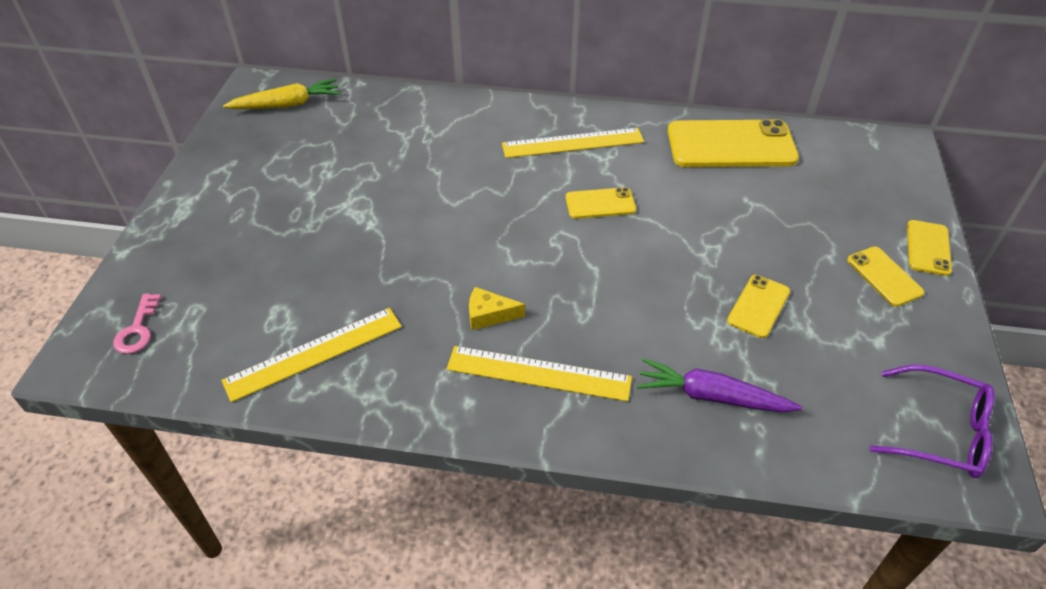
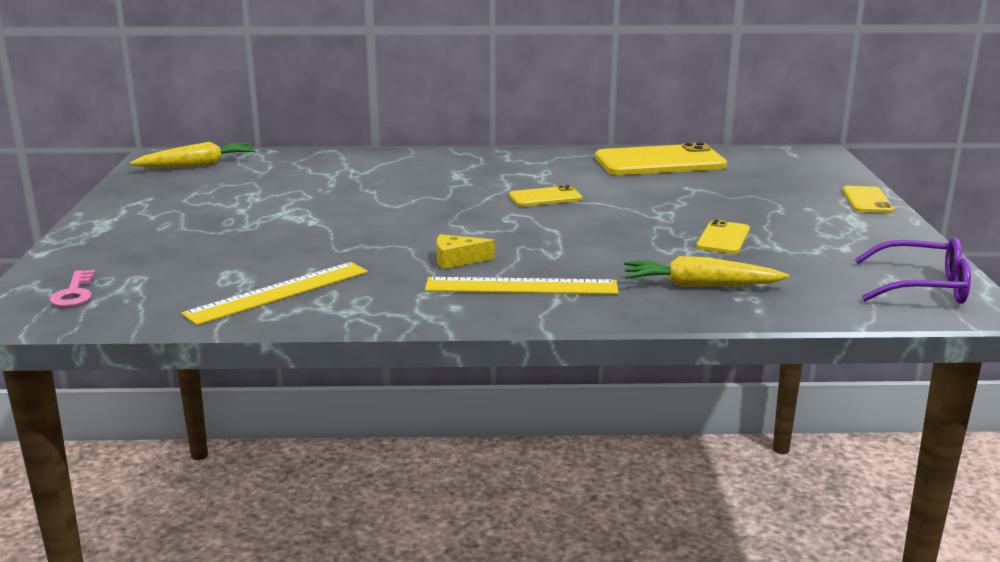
camera: 10 degrees left, 25 degrees down
yellow ruler [502,128,644,158] -> none
purple carrot [637,358,802,413] -> yellow carrot [624,256,789,287]
yellow phone [847,247,924,307] -> none

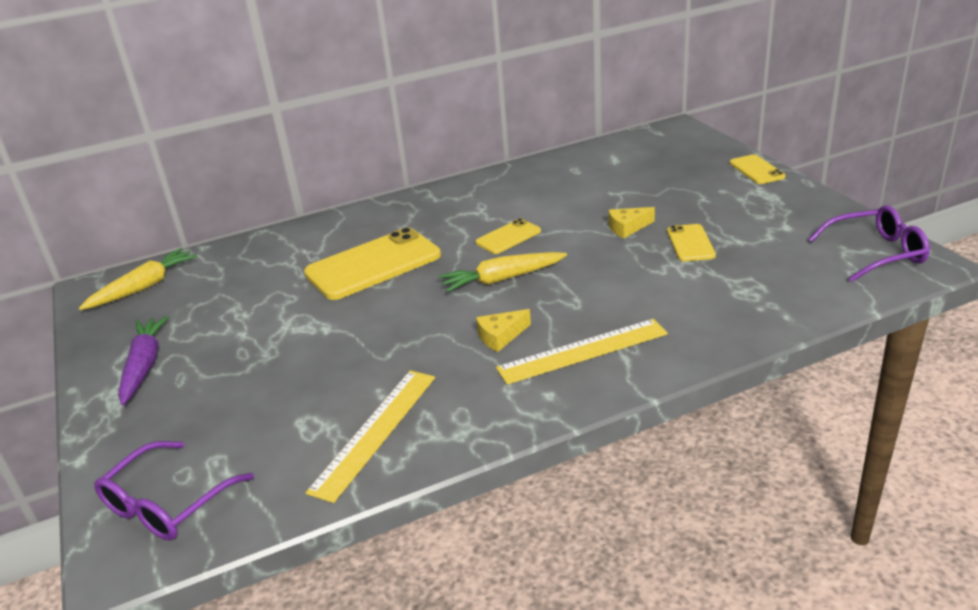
camera: 20 degrees left, 10 degrees up
pink key [49,270,95,307] -> purple glasses [94,441,254,541]
yellow phone [595,142,727,175] -> yellow phone moved to [304,227,441,300]
yellow carrot [624,256,789,287] -> yellow carrot moved to [439,252,567,292]
none -> purple carrot [118,316,169,406]
none -> yellow cheese [608,207,655,238]

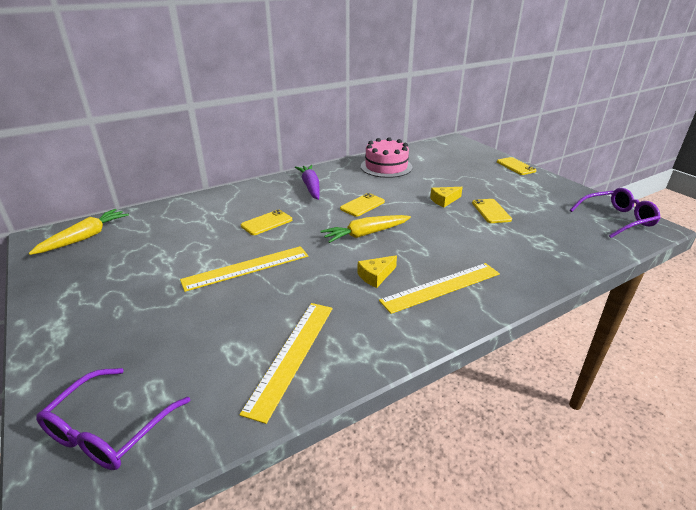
camera: 10 degrees left, 0 degrees up
purple carrot [118,316,169,406] -> purple carrot moved to [295,165,320,200]
yellow phone [304,227,441,300] -> yellow phone [241,209,292,235], size x0.51
none -> yellow ruler [180,246,308,292]
none -> pink cake [361,137,413,178]

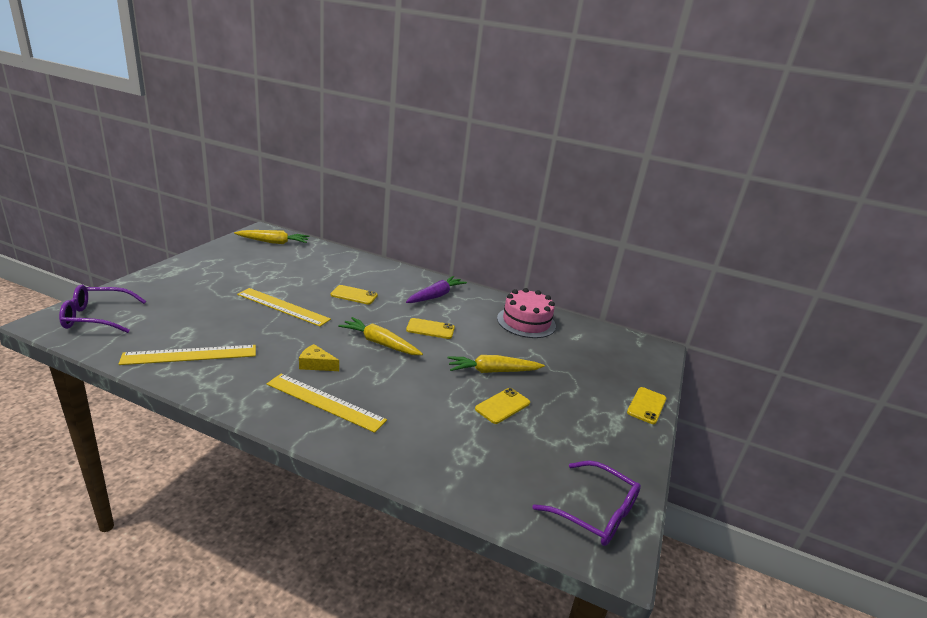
camera: 50 degrees right, 5 degrees down
yellow cheese [430,187,463,207] -> yellow carrot [447,355,545,373]

